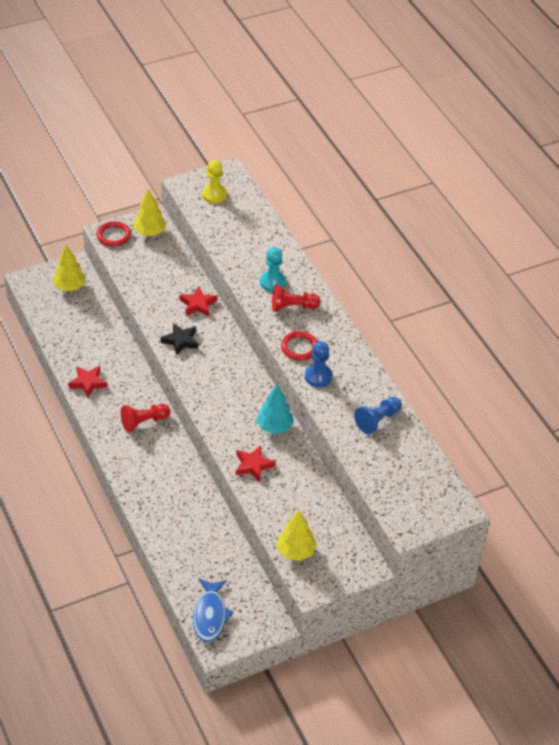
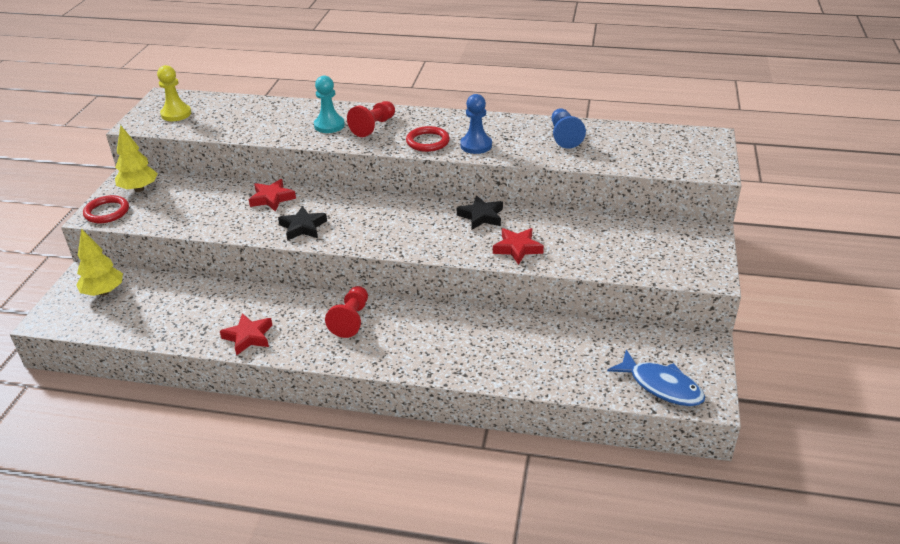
camera: 50 degrees left, 10 degrees down
turquoise tree [256,385,293,434] -> black star [457,195,503,230]
yellow tree [277,510,317,561] -> none

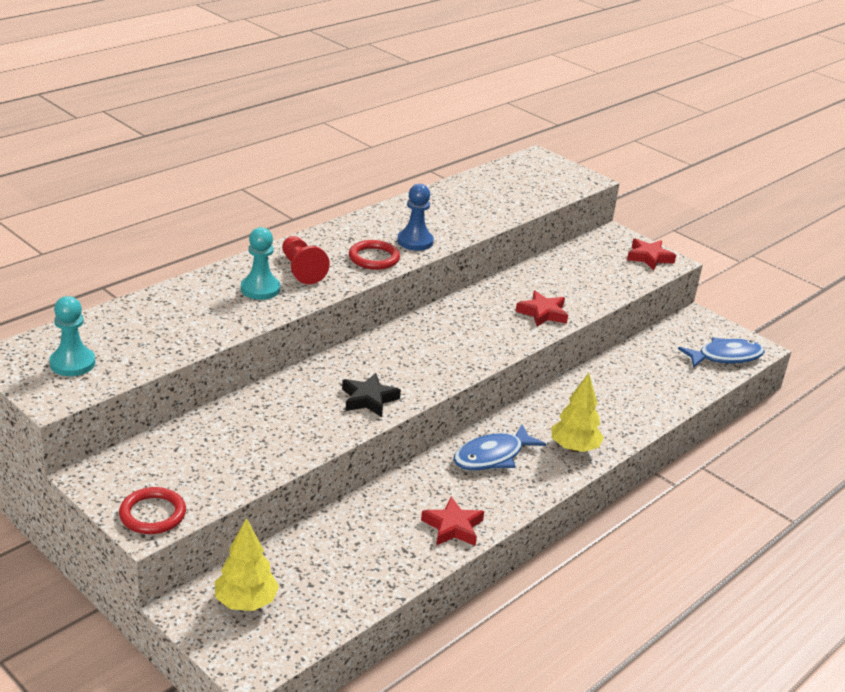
camera: 60 degrees left, 5 degrees down
yellow tree [115,125,158,192] -> yellow tree moved to [551,373,604,452]
yellow pawn [157,65,191,121] -> turquoise pawn [49,296,95,376]
red star [249,179,296,212] -> red star moved to [627,239,676,270]
red pawn [325,286,368,338] -> blue fish [453,424,546,470]
black star [457,195,503,230] -> none
blue pawn [551,108,586,149] -> none

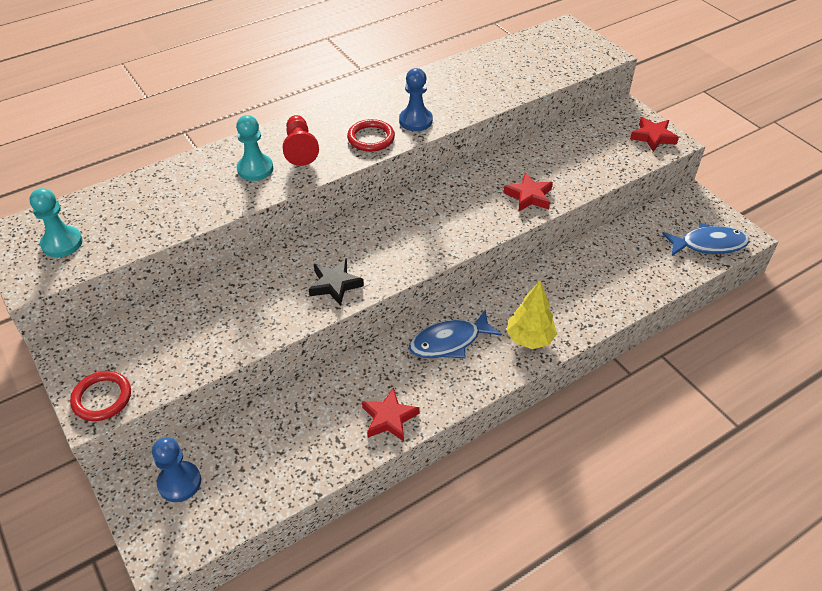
camera: 15 degrees right, 15 degrees up
yellow tree [215,518,279,611] -> blue pawn [152,437,201,502]

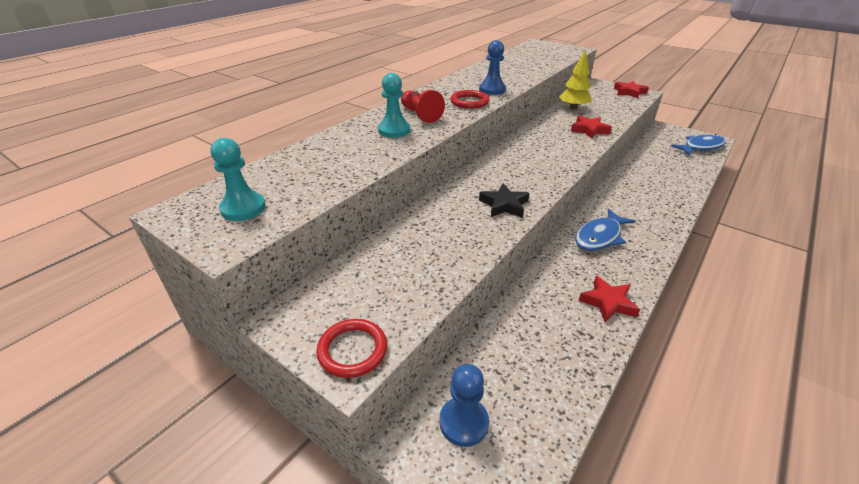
camera: 20 degrees left, 10 degrees down
yellow tree [506,281,557,349] -> yellow tree moved to [559,50,592,110]

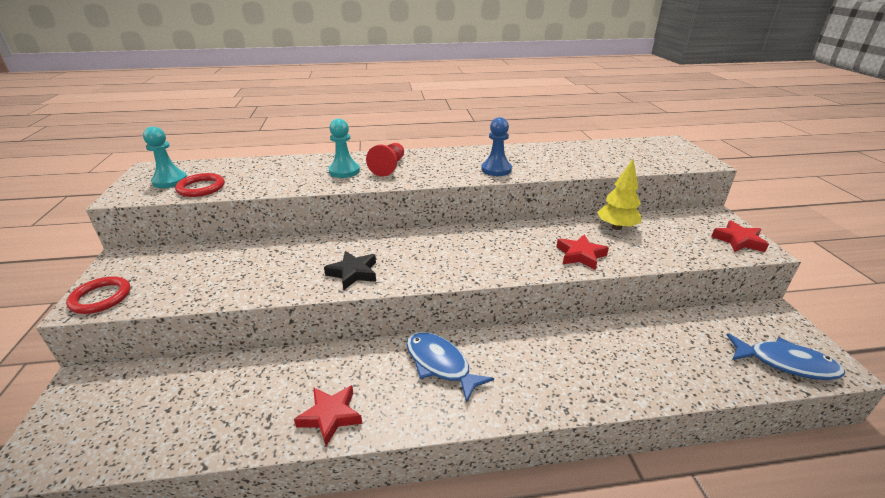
camera: 45 degrees right, 5 degrees down
blue pawn [439,364,489,447] -> none
red ring [450,90,490,109] -> red ring moved to [175,173,225,197]
blue fish [575,209,636,251] -> blue fish turned 45 degrees clockwise [406,332,494,403]

